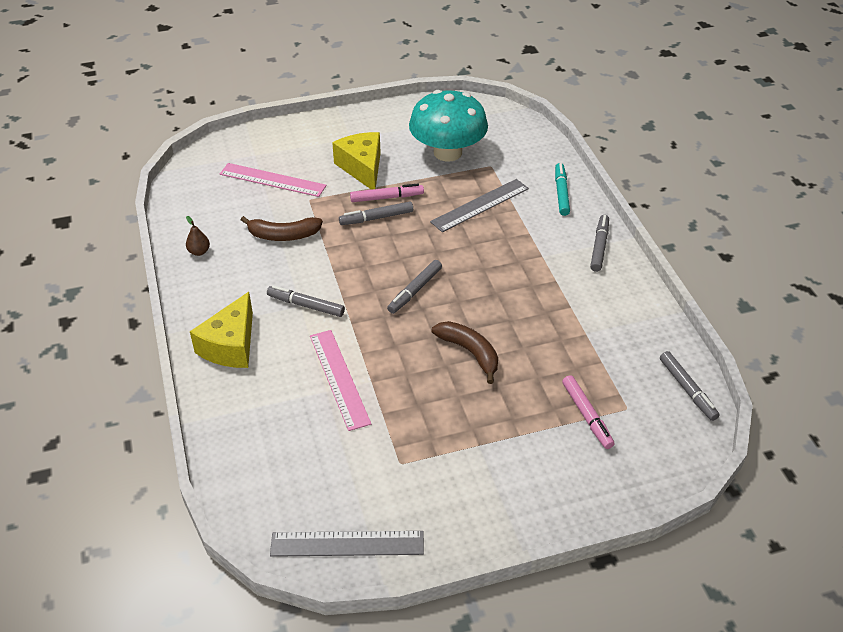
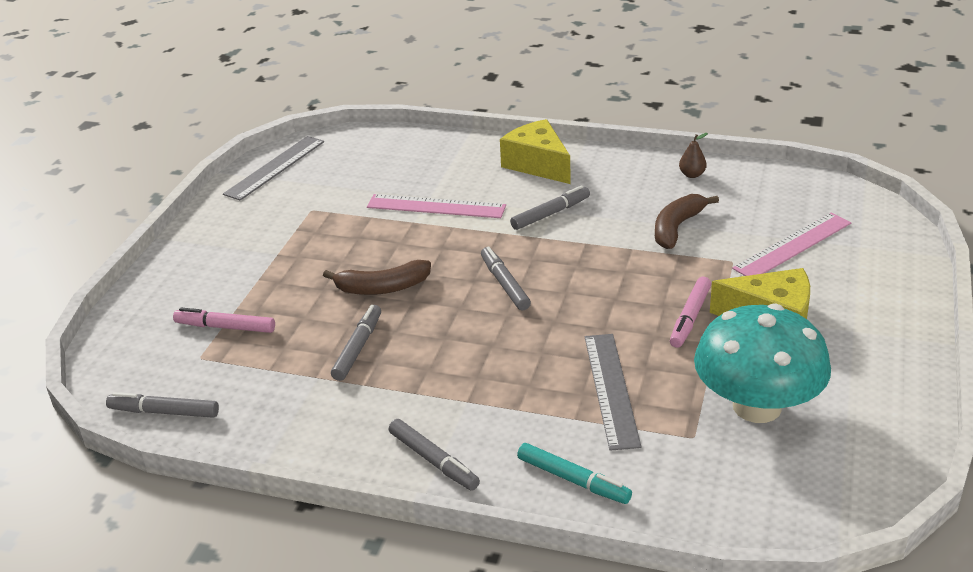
camera: 125 degrees right, 10 degrees down
grey marker [339,202,413,225] -> grey marker moved to [331,305,381,381]

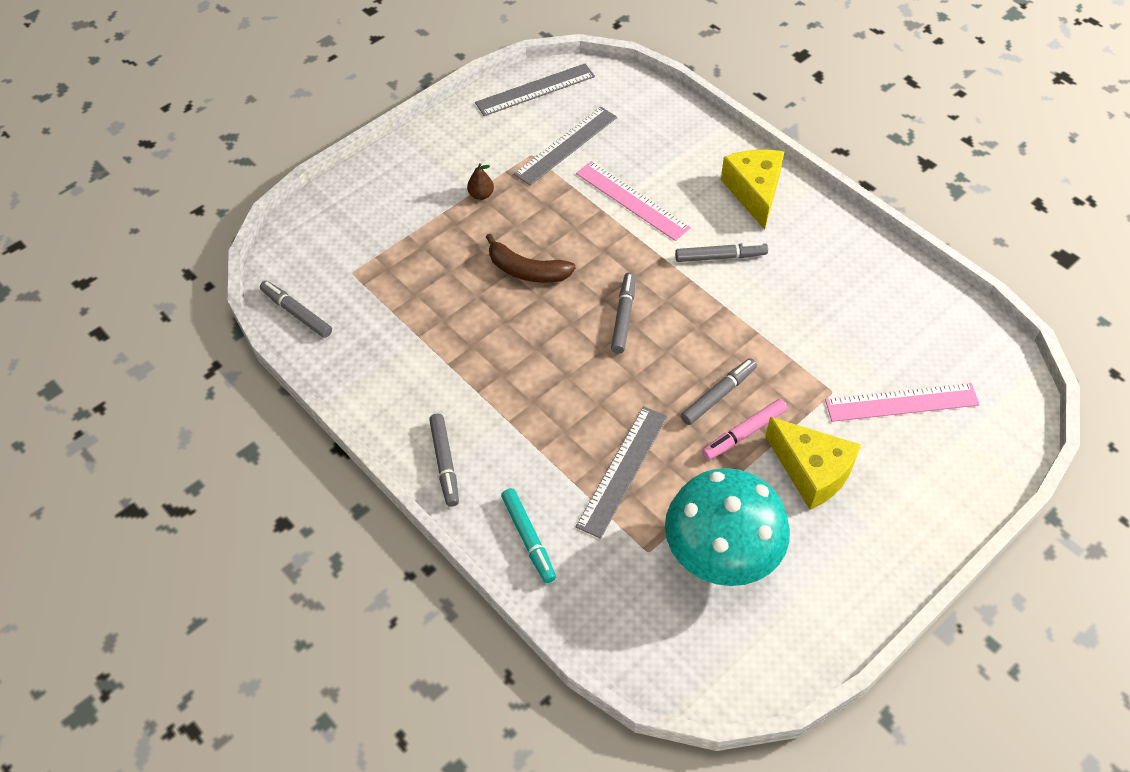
camera: 30 degrees right, 20 degrees up
pink marker [173,308,275,333] -> none
grey marker [331,305,381,381] -> grey marker moved to [681,358,757,425]
brown banana [655,194,719,249] -> none
brown pear [679,133,708,178] -> brown pear moved to [467,163,494,200]
none -> grey ruler [514,107,617,185]

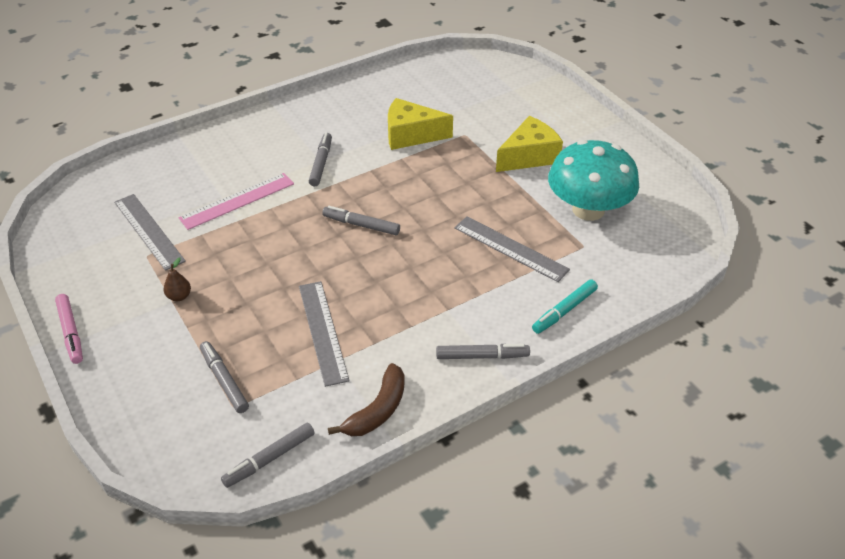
camera: 80 degrees left, 10 degrees down
grey ruler [475,64,595,116] -> grey ruler moved to [299,281,350,387]
brown banana [486,234,576,283] -> brown banana moved to [328,363,405,436]
turquoise marker [501,488,556,583] -> turquoise marker turned 150 degrees clockwise [532,279,598,334]
grey marker [681,358,757,425] -> grey marker moved to [200,341,249,413]
pink marker [702,399,788,460] -> pink marker moved to [55,294,83,364]
yellow cheese [721,149,784,230] -> yellow cheese moved to [388,98,453,150]
pink ruler [825,383,980,422] -> none

